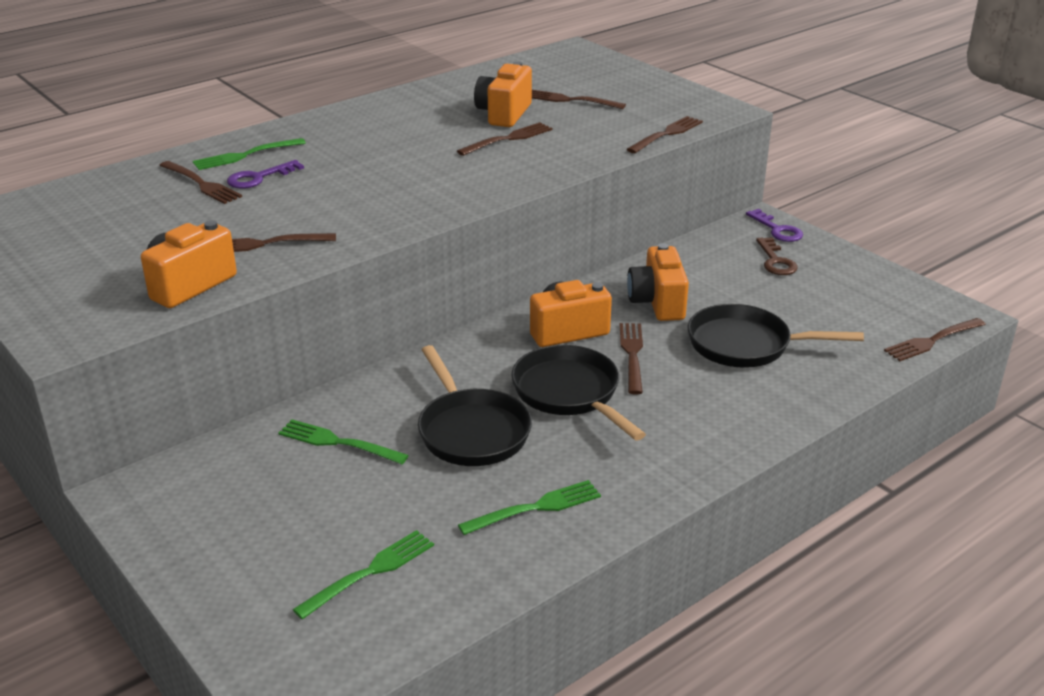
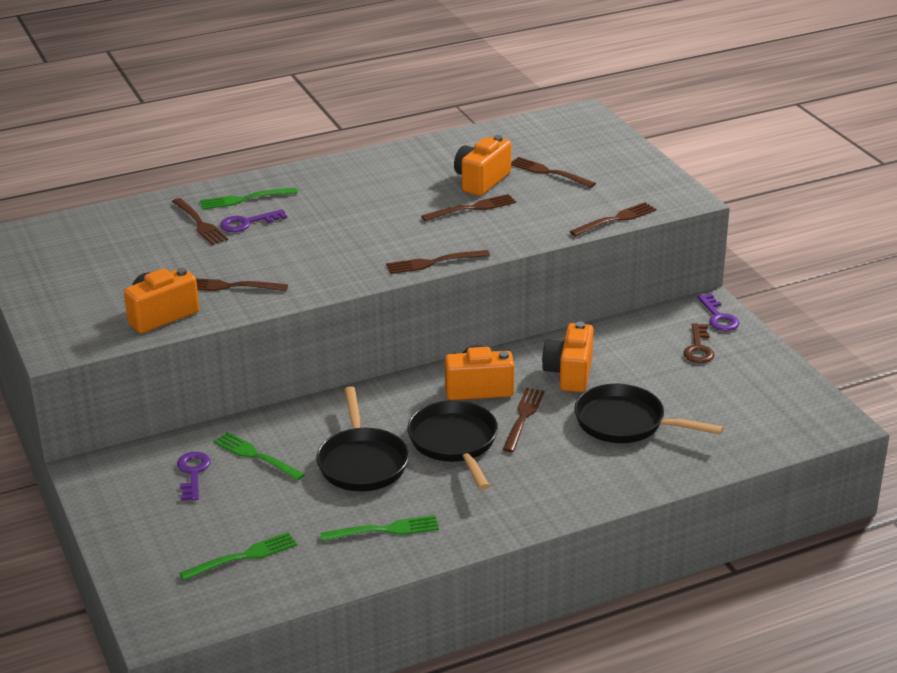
camera: 15 degrees right, 0 degrees up
brown fork [884,318,986,361] -> brown fork moved to [386,250,490,274]
none -> purple key [177,452,211,501]

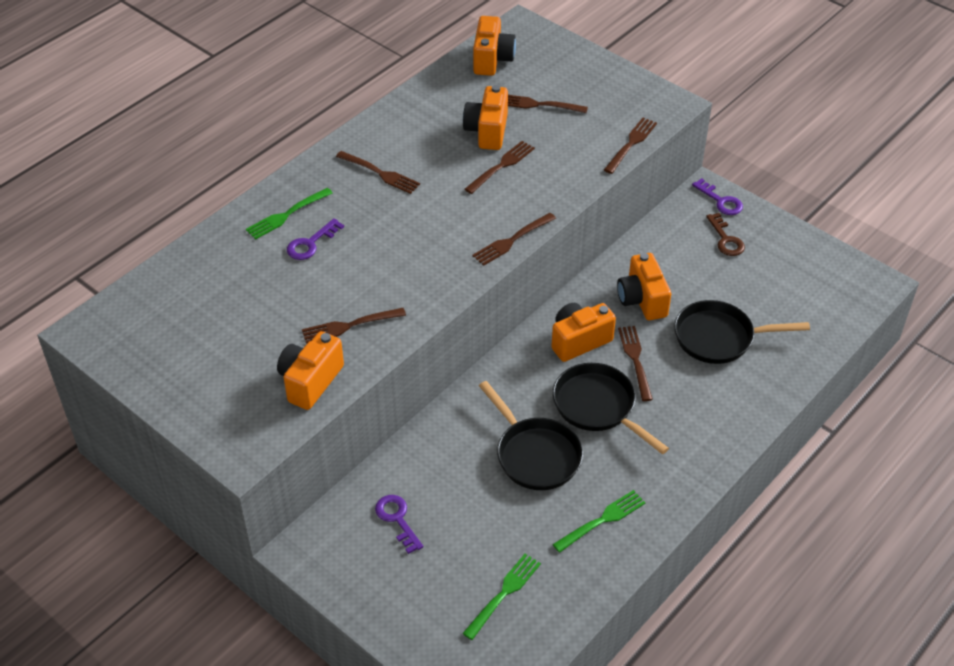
camera: 25 degrees left, 15 degrees up
brown fork [172,198,228,245] -> brown fork moved to [336,151,420,194]
green fork [213,432,305,481] -> none
none -> orange camera [473,16,516,76]

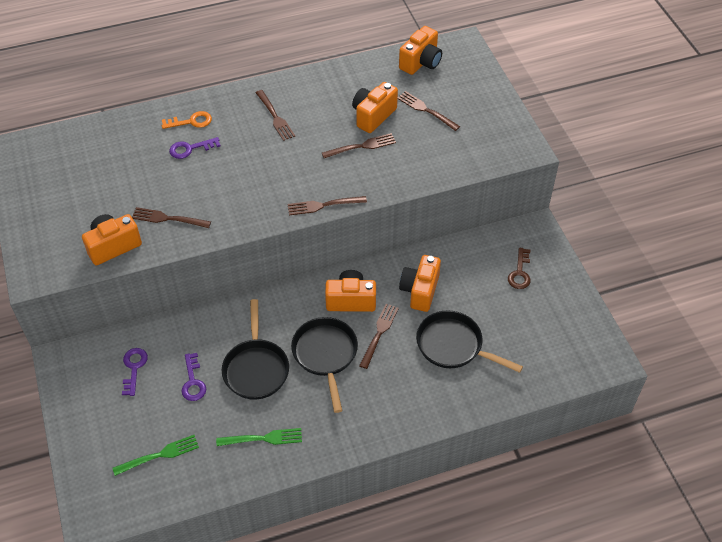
camera: 30 degrees right, 5 degrees up
green fork [246,188,333,240] -> orange key [162,111,212,129]
brown fork [604,118,657,174] -> none
purple key [692,178,743,215] -> purple key moved to [182,353,206,401]

